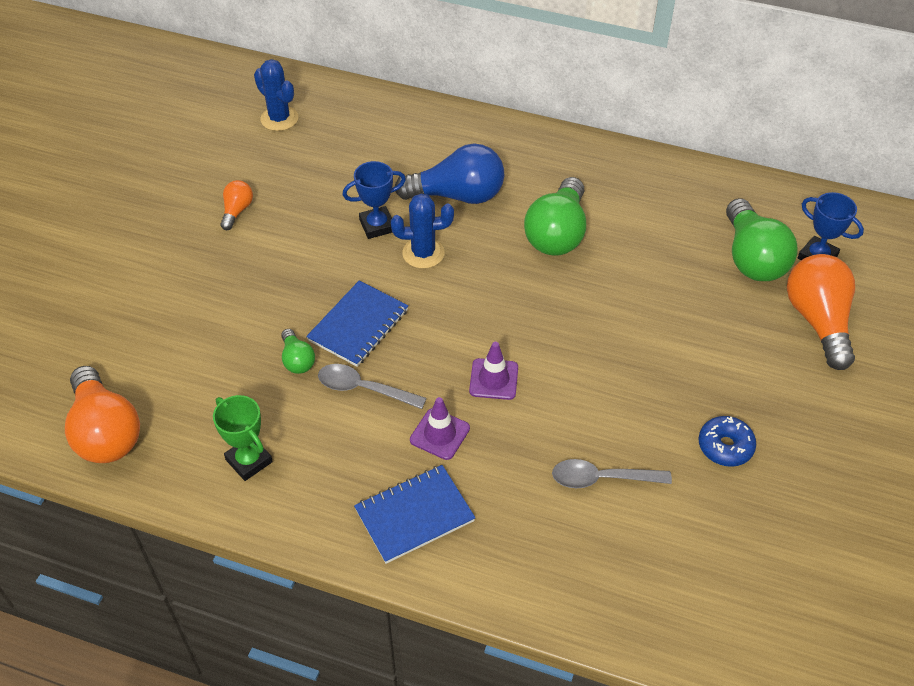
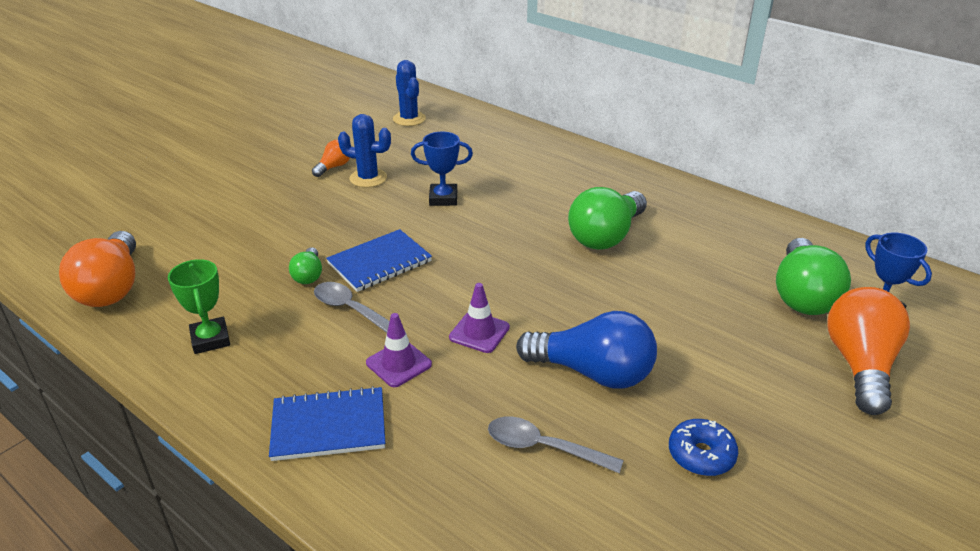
camera: 20 degrees right, 15 degrees down
blue cactus [391,194,454,269] -> blue cactus moved to [338,114,391,188]
blue light bulb [395,144,505,204] -> blue light bulb moved to [516,311,657,389]

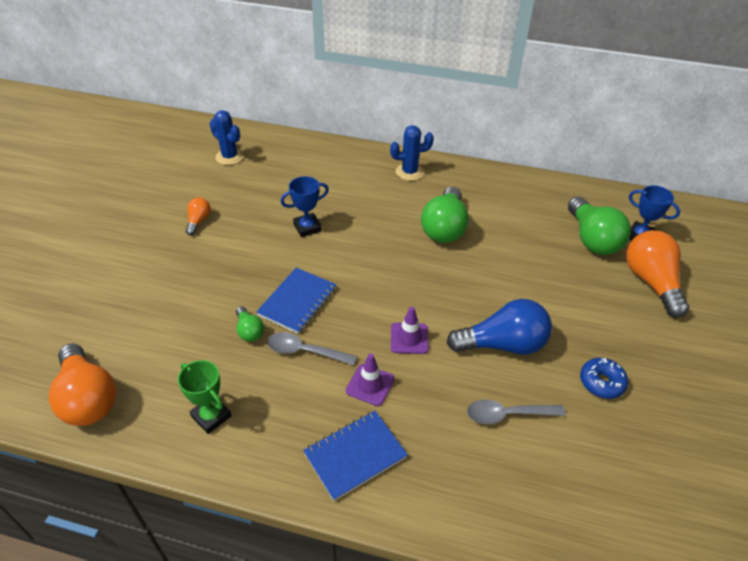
camera: 25 degrees left, 10 degrees up
blue cactus [338,114,391,188] -> blue cactus moved to [390,125,434,181]

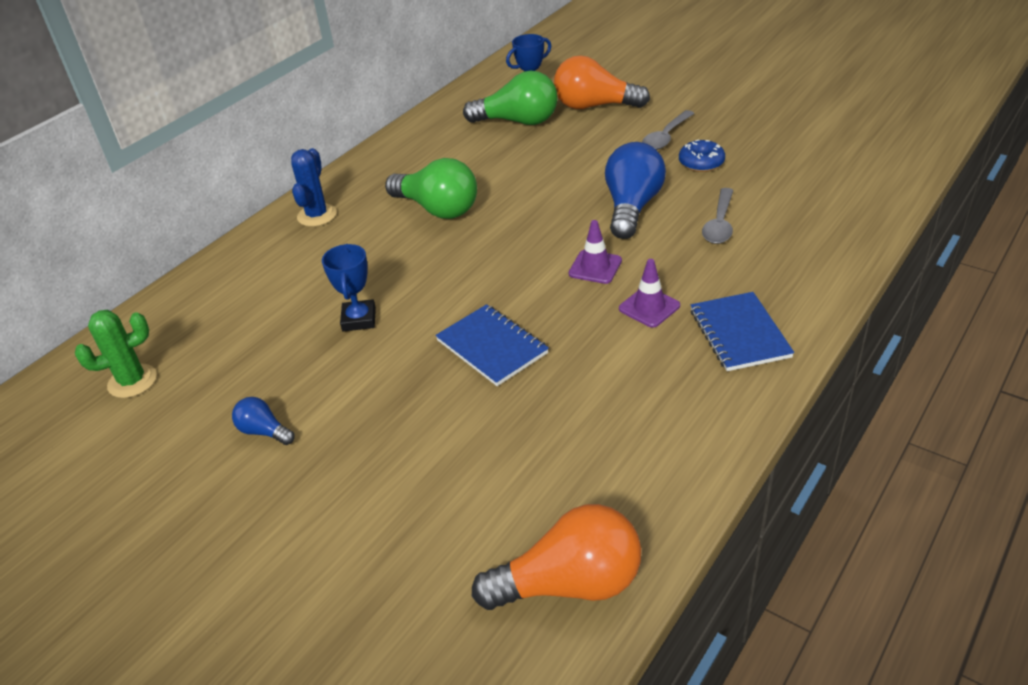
camera: 65 degrees left, 5 degrees down
green trophy [178,360,232,434] -> none
orange light bulb [186,198,211,235] -> blue light bulb [232,397,295,445]
blue cactus [210,110,244,165] -> green cactus [75,310,157,398]
green light bulb [236,306,264,342] -> none
grey spoon [267,332,357,365] -> grey spoon moved to [642,110,694,150]

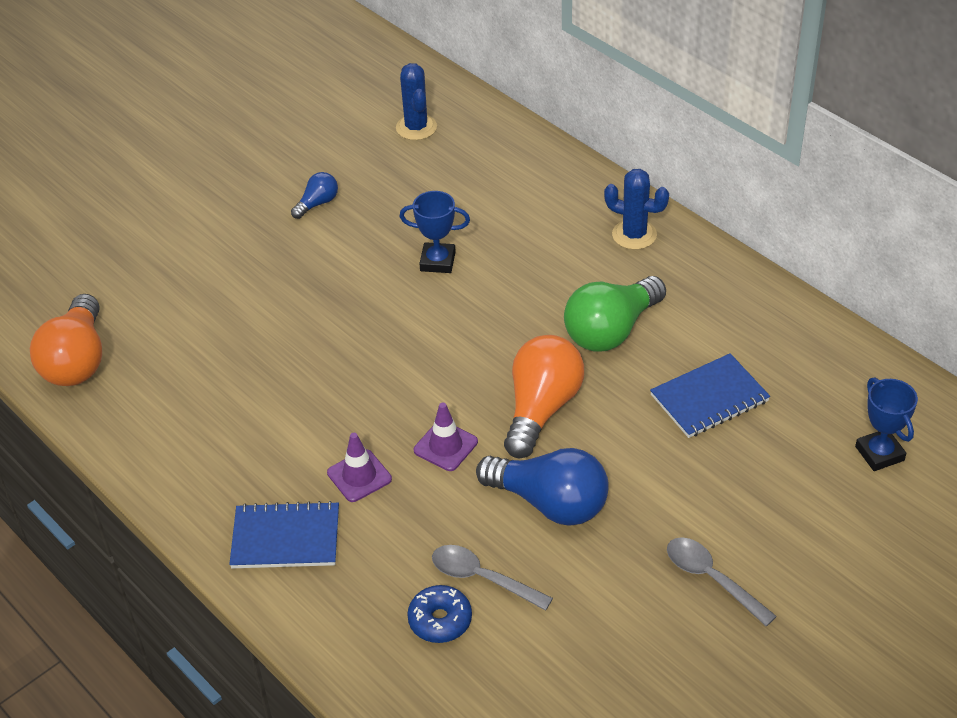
camera: 100 degrees right, 5 degrees up
green cactus [75,310,157,398] -> blue cactus [396,63,437,140]
blue notebook [435,304,549,386] -> blue notebook moved to [650,353,770,438]
green light bulb [463,70,558,125] -> none
orange light bulb [554,56,650,109] -> orange light bulb moved to [504,335,584,458]
blue donut [679,139,725,172] -> blue donut moved to [407,585,472,643]

